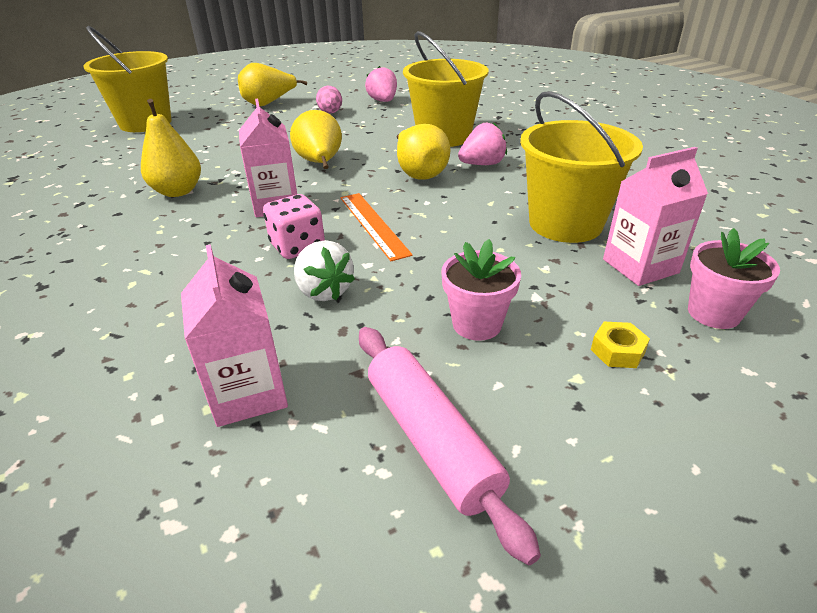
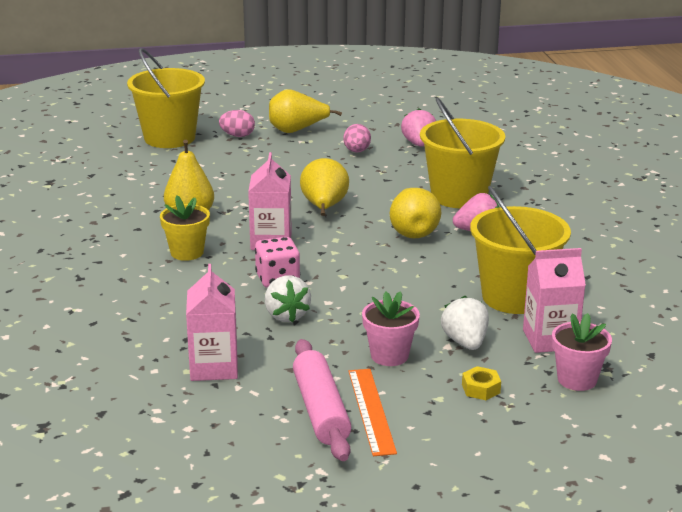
camera: 15 degrees right, 10 degrees down
orange ruler [340,193,413,261] -> orange ruler moved to [348,369,397,456]
none -> yellow flower pot [160,195,210,261]
none -> pink egg [219,110,255,137]
none -> white strawberry [441,296,489,350]

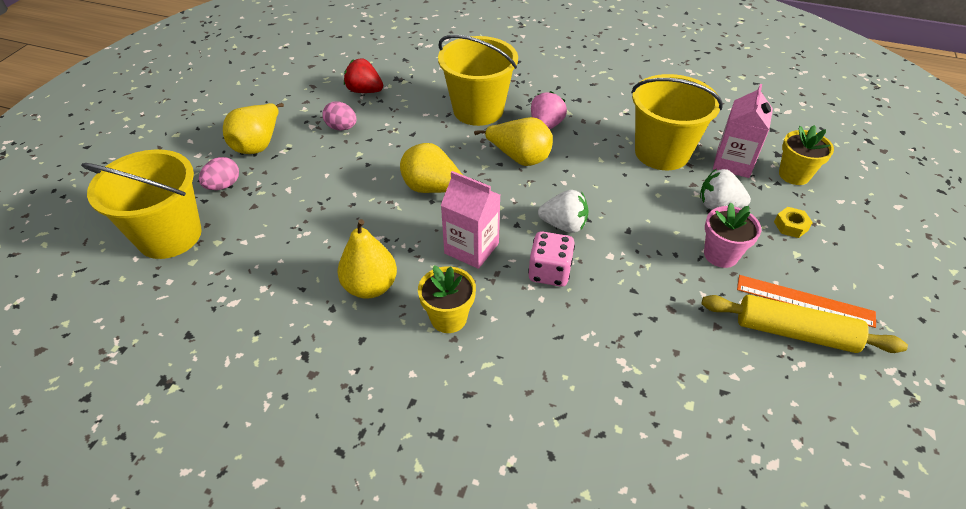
camera: 60 degrees left, 20 degrees up
pink carton [186,264,238,381] -> none
white strawberry [265,276,311,322] -> white strawberry moved to [538,190,589,233]
pink rolling pin [293,339,351,461] -> yellow rolling pin [701,295,908,353]
pink strawberry [401,108,436,147] -> red strawberry [344,58,383,93]
pink flower pot [552,313,612,391] -> yellow flower pot [779,125,834,185]

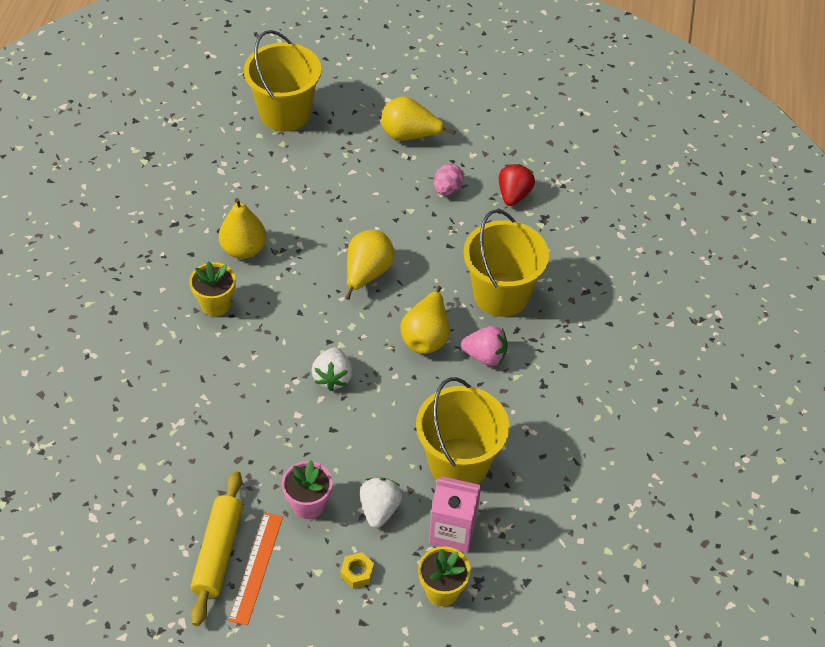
camera: 80 degrees right, 5 degrees up
pink egg [199,157,239,190] -> none
pink carton [441,171,500,269] -> none
pink dice [528,231,575,287] -> none

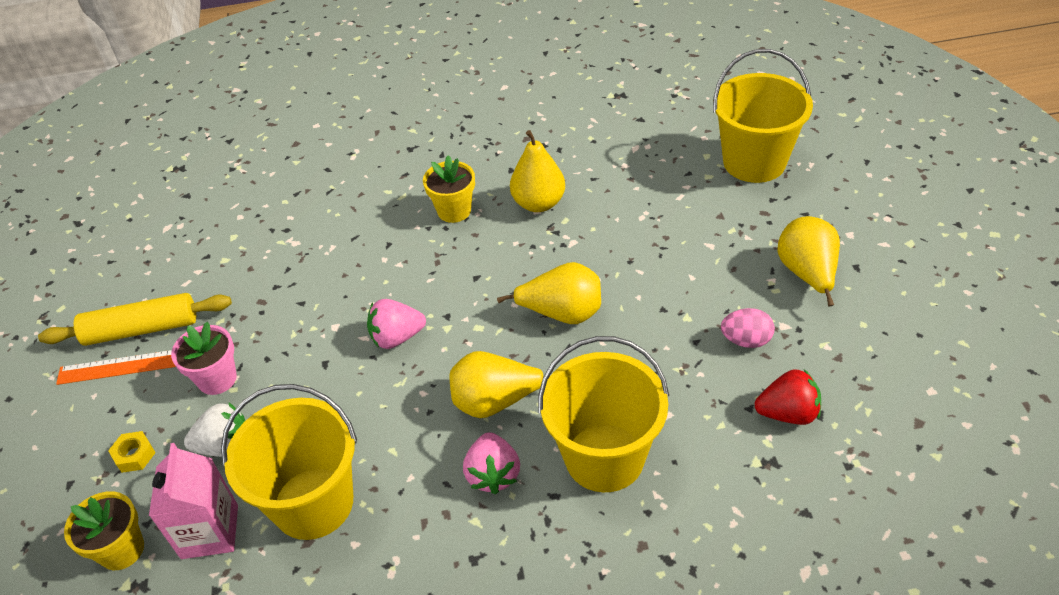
camera: 75 degrees right, 5 degrees down
white strawberry [311,347,353,391] -> pink strawberry [367,299,426,349]

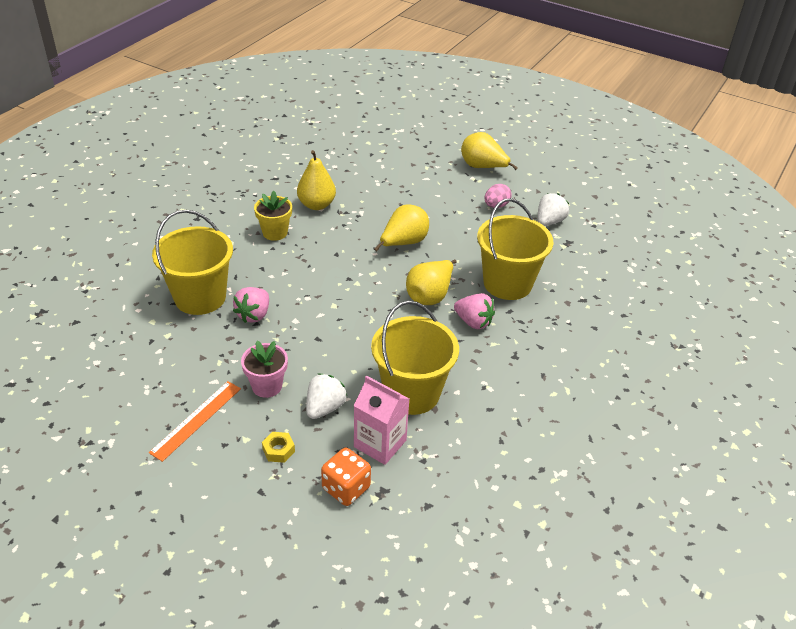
camera: 55 degrees left, 5 degrees down
yellow rolling pin [38,293,232,346] -> none
yellow flower pot [64,491,144,570] -> orange dice [321,448,371,506]
pink strawberry [367,299,426,349] -> pink strawberry moved to [233,287,269,323]
yellow bucket [713,49,813,183] -> yellow bucket moved to [152,210,233,315]
red strawberry [755,369,821,425] -> white strawberry [538,193,569,226]

